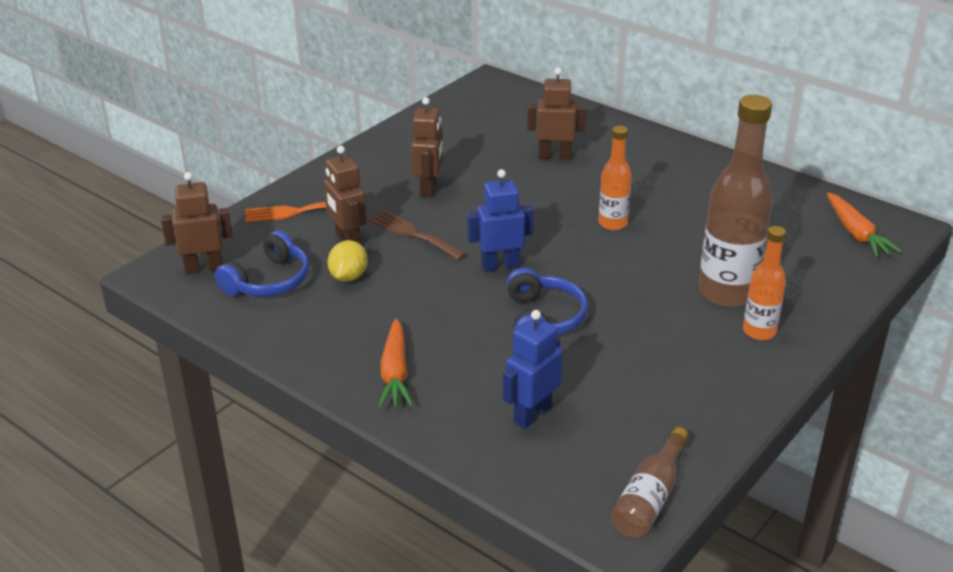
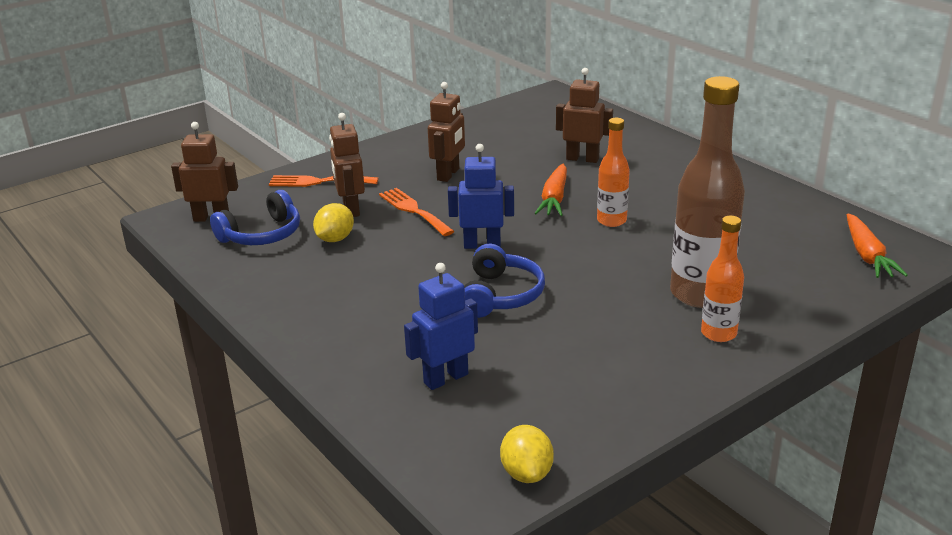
camera: 15 degrees right, 5 degrees down
brown fork [369,210,467,260] -> orange fork [379,188,455,236]
orange carrot [378,319,413,408] -> orange carrot moved to [534,163,567,216]
brown bottle [611,427,689,538] -> yellow lemon [500,425,554,483]

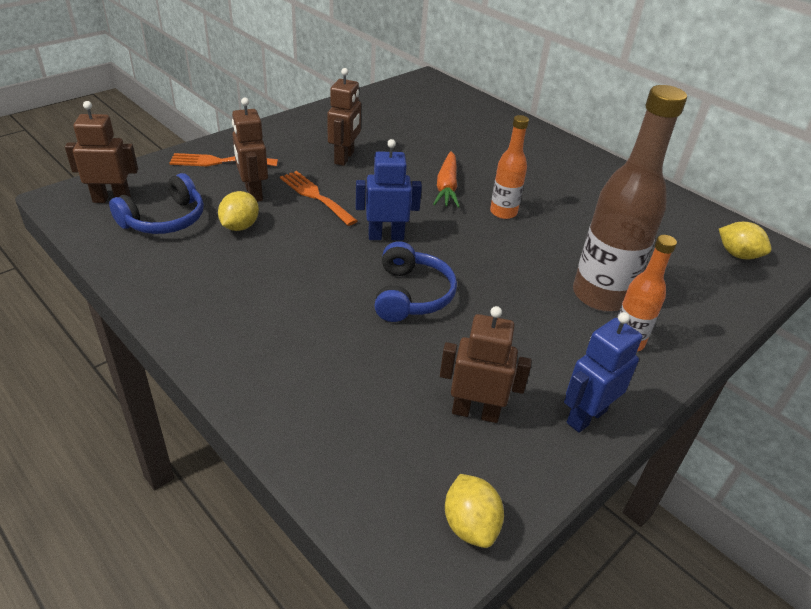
camera: 10 degrees left, 10 degrees up
blue robot [404,263,478,390] -> blue robot moved to [564,312,642,433]
brown robot [556,68,613,163] -> brown robot moved to [440,306,532,423]
orange carrot [847,213,908,278] -> yellow lemon [719,222,772,259]

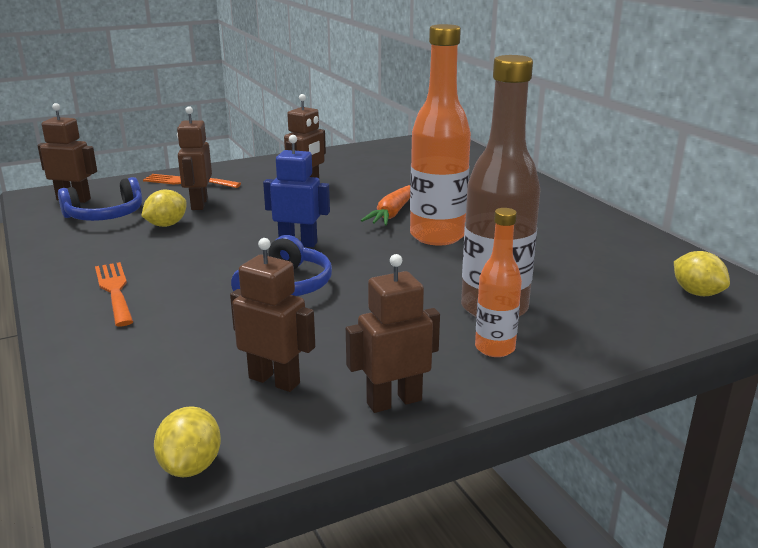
camera: 20 degrees right, 15 degrees down
orange fork [280,171,357,226] -> orange fork moved to [95,262,133,326]
orange bottle [490,115,529,219] -> orange bottle [410,24,471,245], size x1.83
blue robot [564,312,642,433] -> brown robot [346,254,440,413]

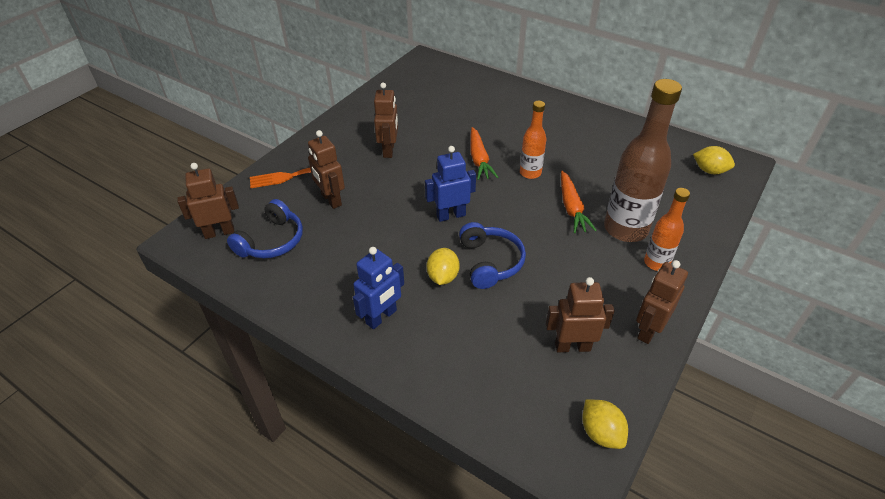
camera: 30 degrees left, 20 degrees up
orange fork [95,262,133,326] -> blue robot [353,247,404,329]
yellow lemon [141,190,187,227] -> yellow lemon moved to [427,248,460,285]
orange bottle [410,24,471,245] -> orange bottle [520,101,546,179], size x0.55
none -> orange carrot [561,171,597,233]

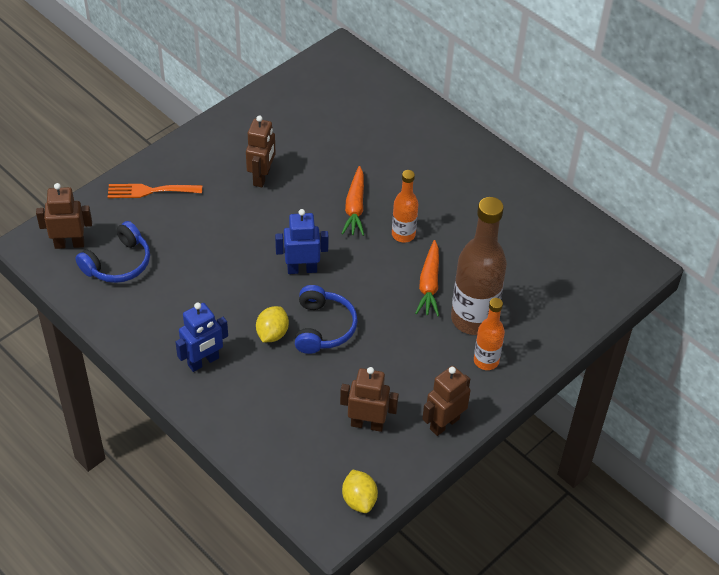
camera: 10 degrees right, 5 degrees up
brown robot [308,130,345,209] -> none
yellow lemon [693,146,735,174] -> none

